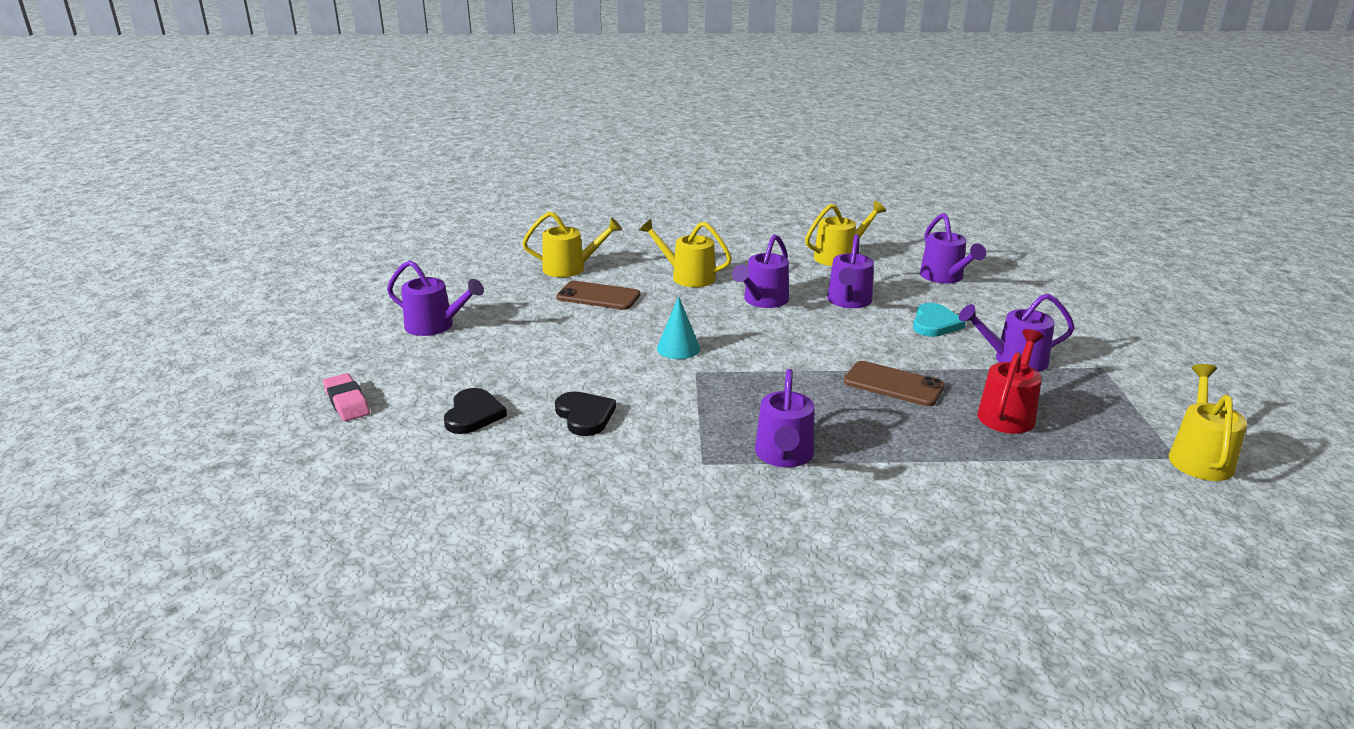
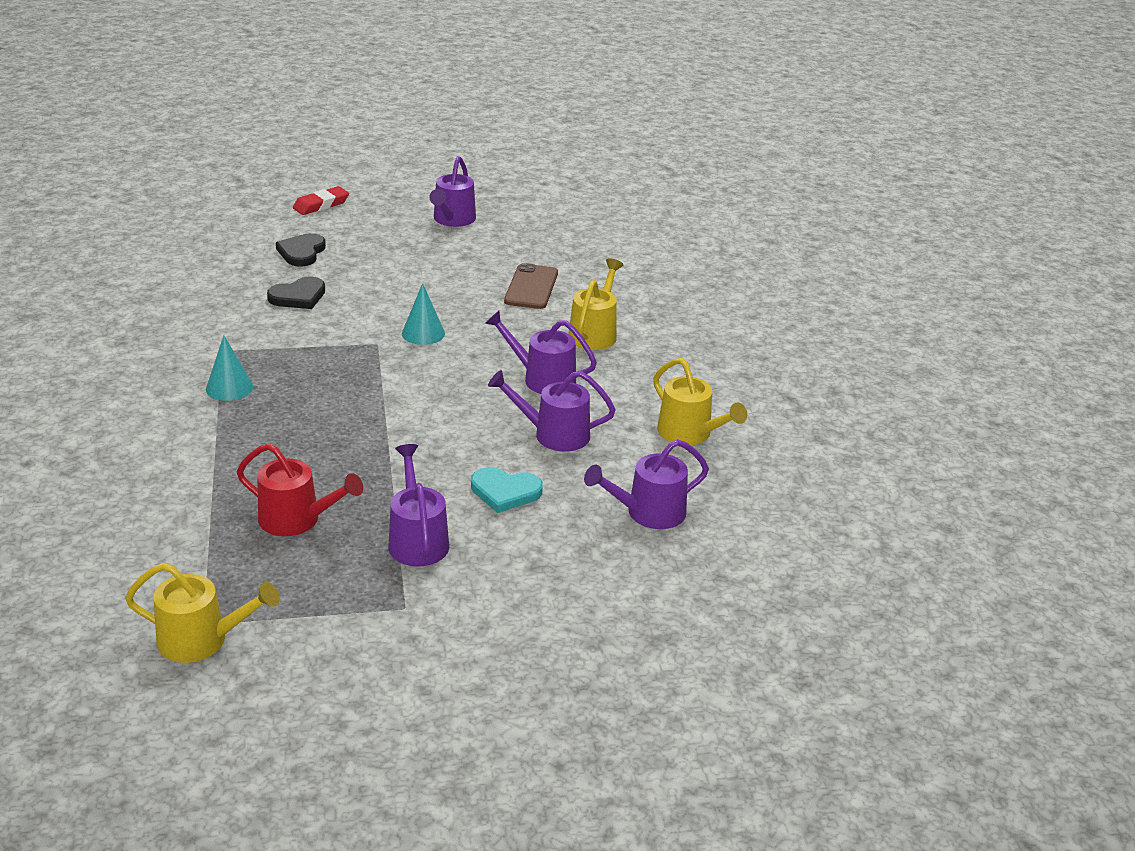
camera: 80 degrees right, 5 degrees up
pink eraser [323,373,370,421] -> red eraser [293,186,349,215]
black heart [444,388,507,434] -> black heart turned 105 degrees clockwise [276,233,326,267]
yellow watering can [522,212,622,277] -> none
purple watering can [755,369,814,467] -> turquoise cone [206,336,253,401]
brown phone [843,361,945,406] -> none

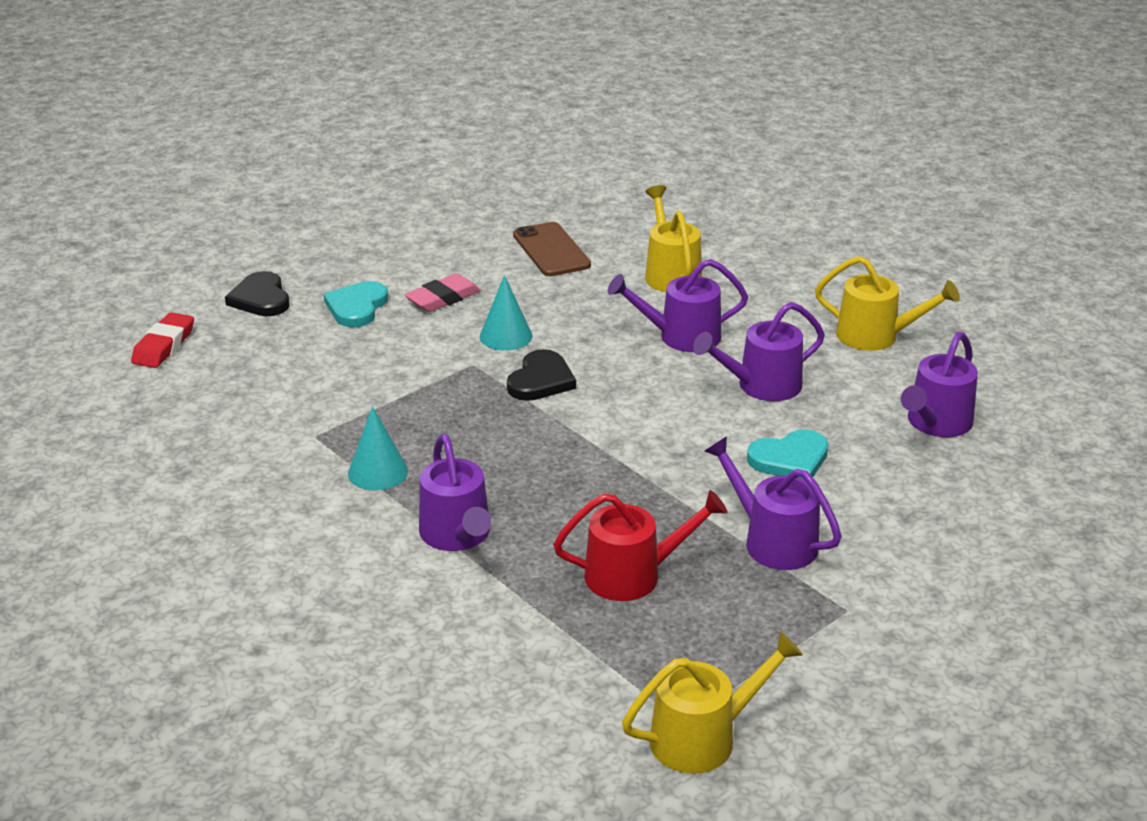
camera: 30 degrees left, 0 degrees up
black heart [267,276,325,309] -> black heart moved to [507,349,576,401]
red eraser [293,186,349,215] -> red eraser moved to [131,312,194,368]
purple watering can [430,156,476,227] -> purple watering can moved to [419,434,491,551]
none -> turquoise heart [324,281,388,327]
none -> pink eraser [405,273,481,312]

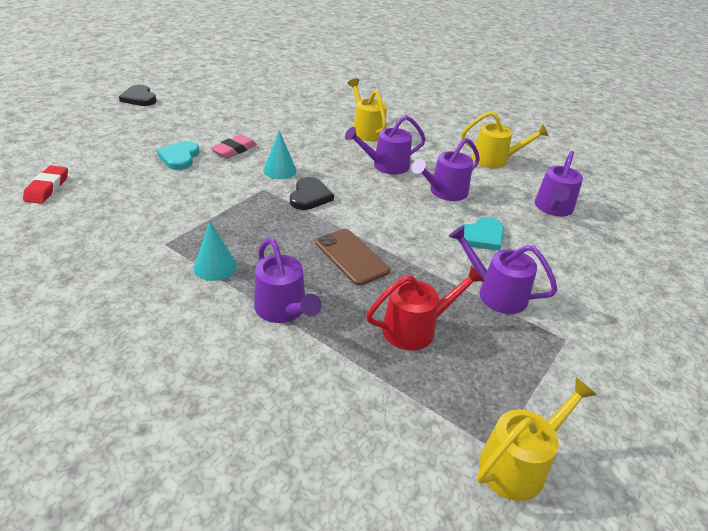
camera: 15 degrees left, 5 degrees up
black heart [225,271,289,316] -> black heart moved to [119,85,157,106]
brown phone [513,222,591,276] -> brown phone moved to [316,229,390,286]

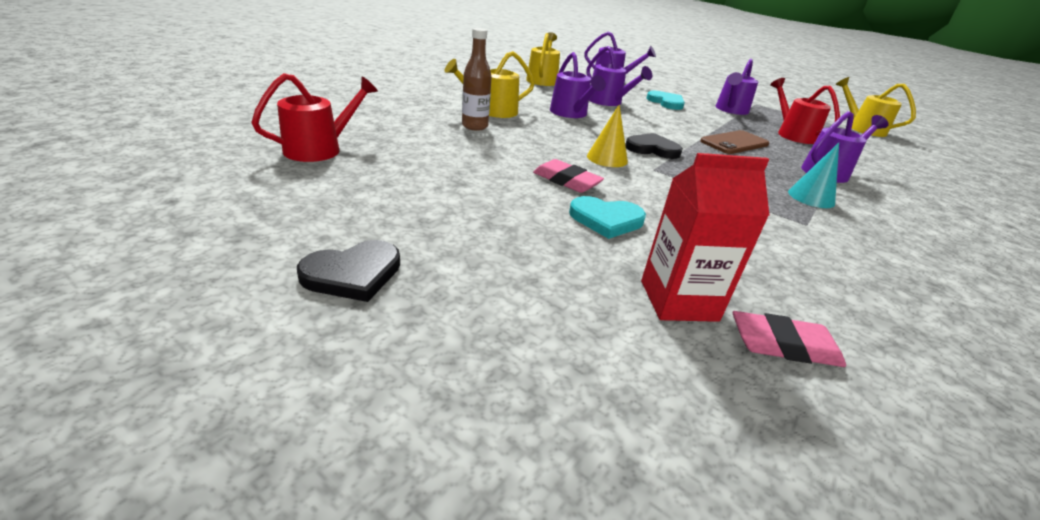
camera: 90 degrees left, 5 degrees down
red eraser [23,166,68,204] -> pink eraser [733,311,846,367]
turquoise cone [263,130,297,179] -> yellow cone [587,104,628,167]
none -> red watering can [251,73,378,162]
none -> brown bottle [462,28,492,131]
none -> red carton [641,153,770,322]

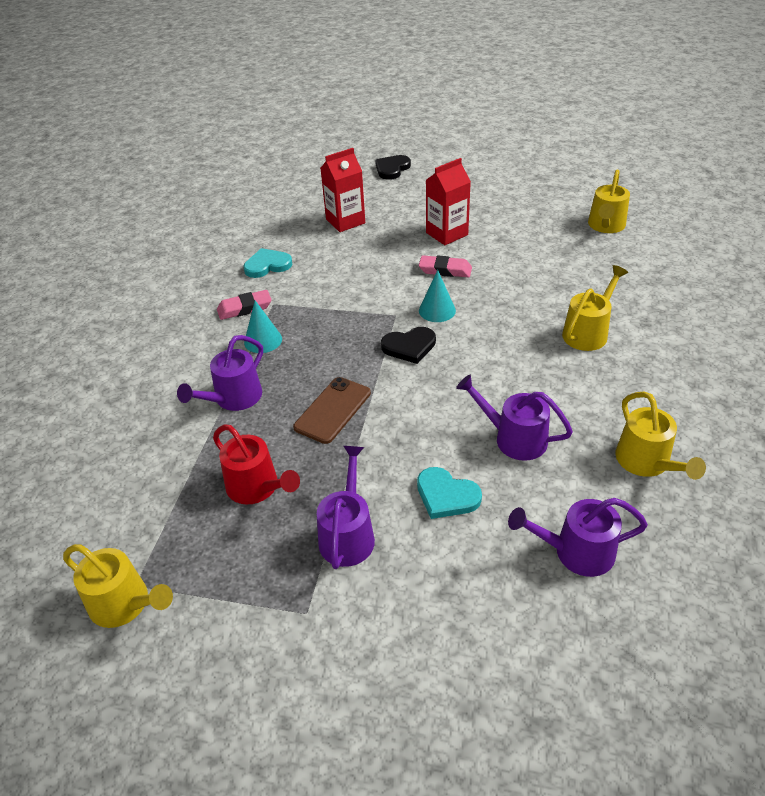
camera: 160 degrees right, 10 degrees up
red watering can [251,73,378,162] -> yellow watering can [588,170,630,233]
black heart [297,240,400,302] -> black heart moved to [375,155,411,180]
brown bottle [462,28,492,131] -> none
purple watering can [550,52,606,118] -> none
turquoise heart [569,196,646,239] -> turquoise heart moved to [244,248,293,278]
yellow cone [587,104,628,167] -> turquoise cone [419,270,456,322]
pink eraser [733,311,846,367] -> pink eraser moved to [217,290,272,320]
none -> red carton [426,158,471,245]

